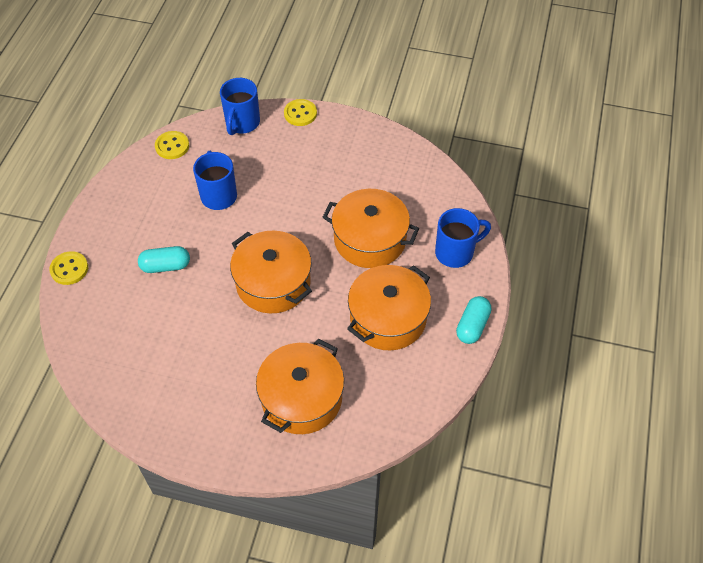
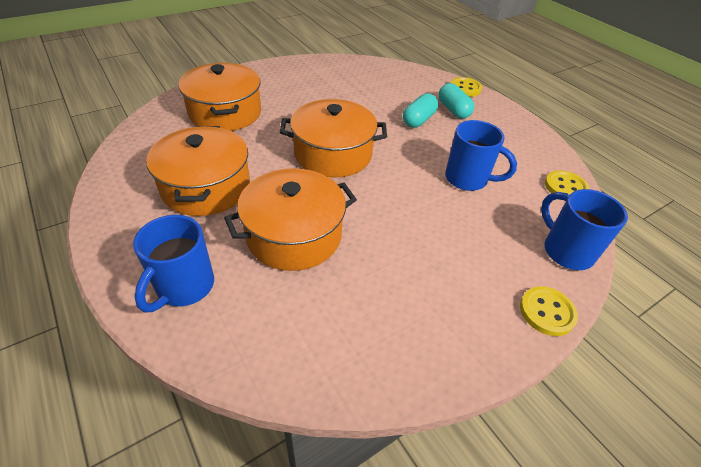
camera: 130 degrees right, 10 degrees down
turquoise capsule [456,296,492,344] -> turquoise capsule moved to [438,83,474,119]

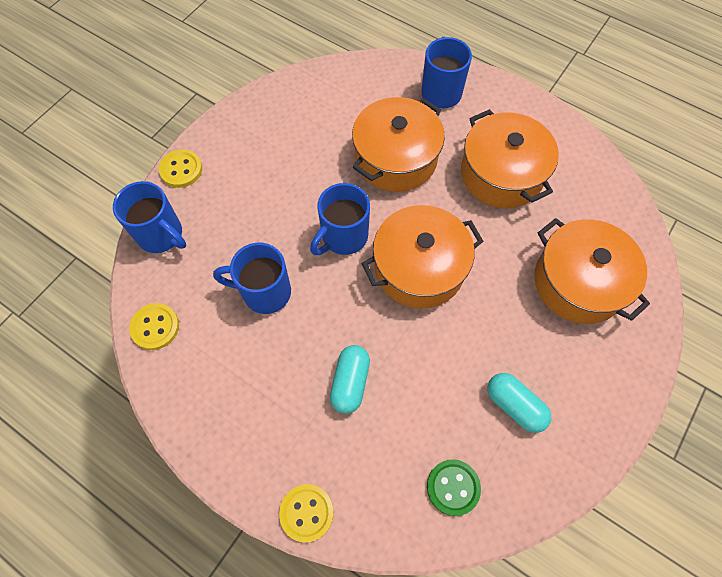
camera: 160 degrees right, 20 degrees up
turquoise capsule [438,83,474,119] -> turquoise capsule moved to [488,373,551,433]
none -> blue mug [310,183,370,255]
none -> green button [427,459,481,516]

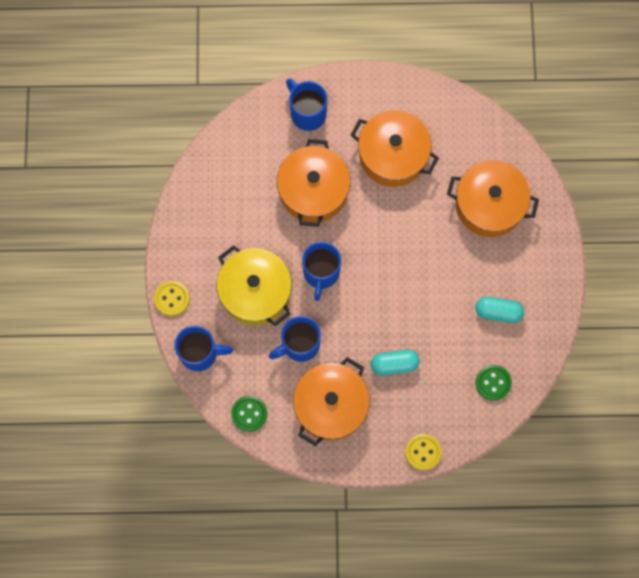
camera: 35 degrees left, 10 degrees up
yellow button [129,303,179,350] -> green button [231,395,267,432]
turquoise capsule [330,345,370,414] -> turquoise capsule turned 75 degrees counterclockwise [371,349,420,376]
orange pot [361,205,483,309] -> orange pot moved to [293,357,370,446]
none -> yellow pot [217,245,292,326]

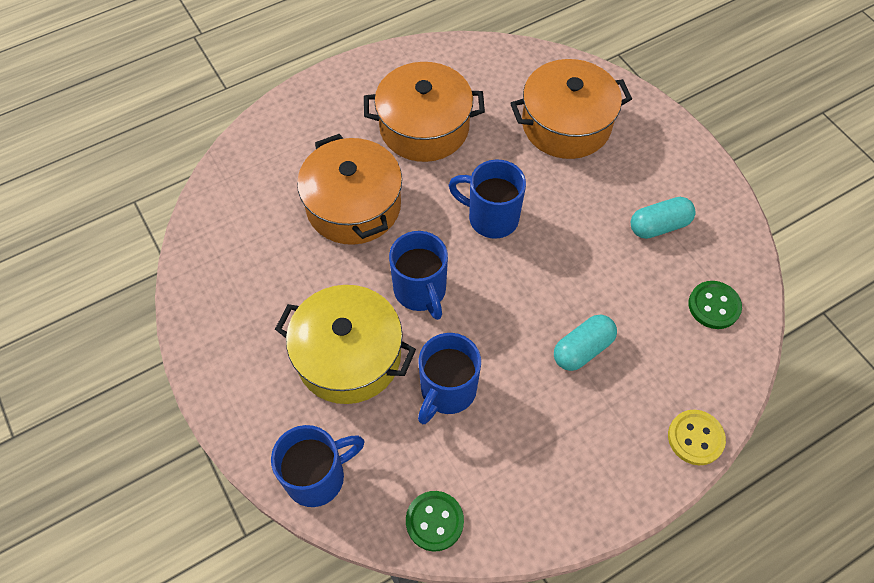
camera: 30 degrees left, 15 degrees down
yellow button [154,281,190,316] -> none
blue mug [286,78,327,131] -> blue mug moved to [449,160,526,239]
orange pot [293,357,370,446] -> none

